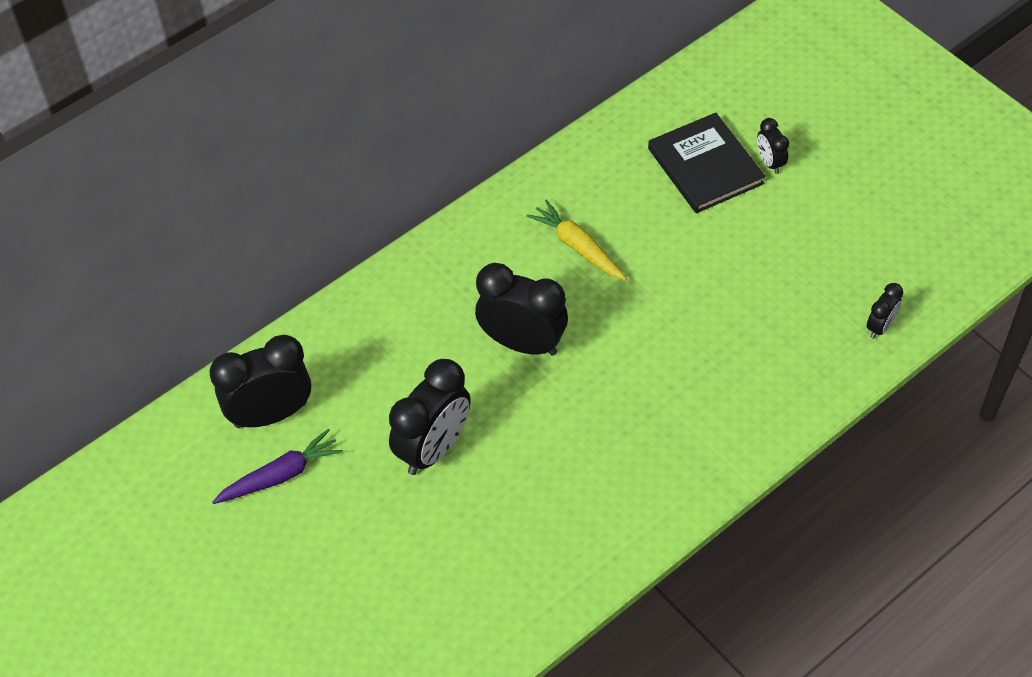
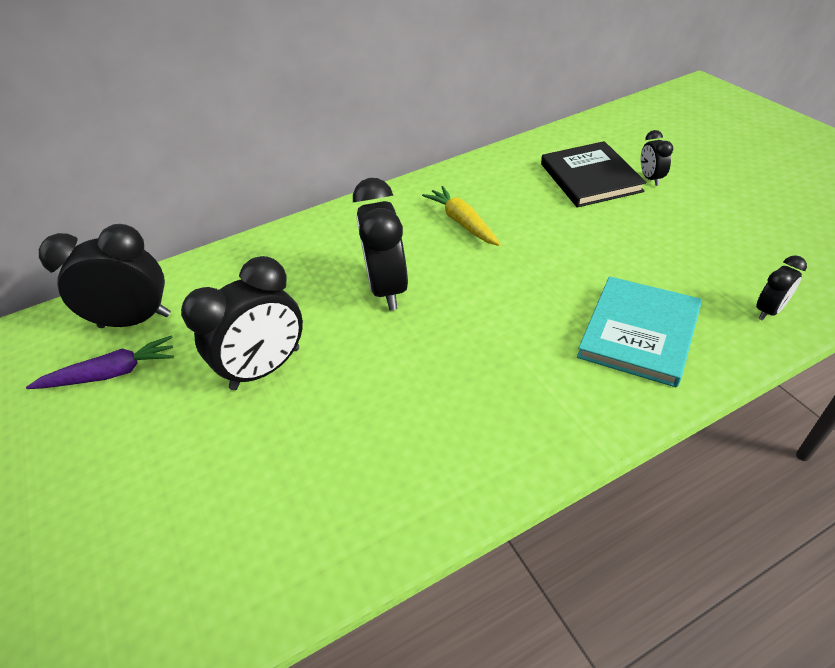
camera: 15 degrees right, 10 degrees down
black clock [475,263,568,356] -> black clock turned 135 degrees counterclockwise [353,178,408,310]
none -> turquoise book [577,276,702,387]

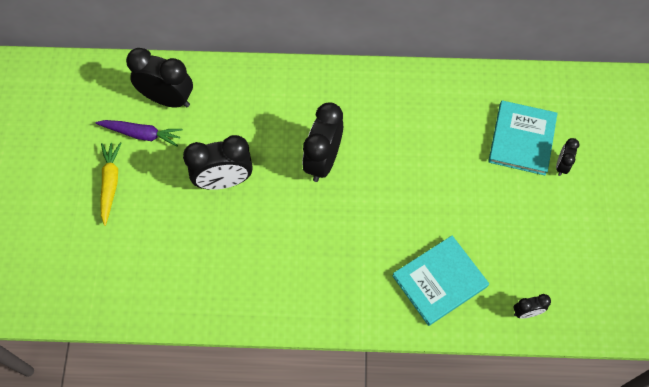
camera: 25 degrees right, 20 degrees up
yellow carrot [422,186,501,246] -> yellow carrot moved to [100,142,121,226]
black book [541,141,647,208] -> turquoise book [488,100,557,176]

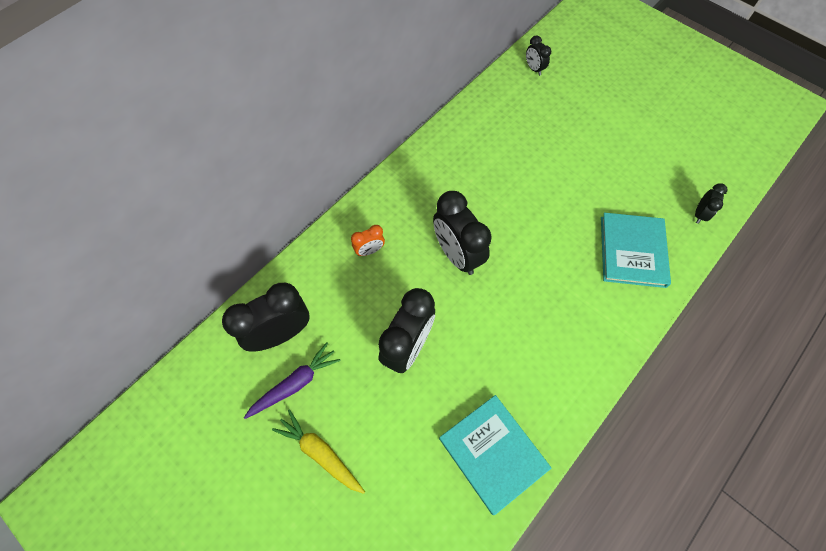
camera: 50 degrees left, 0 degrees up
turquoise book [488,100,557,176] -> turquoise book moved to [439,395,551,515]
black clock [556,138,580,176] -> black clock moved to [526,35,551,76]
none -> orange clock [351,225,385,256]

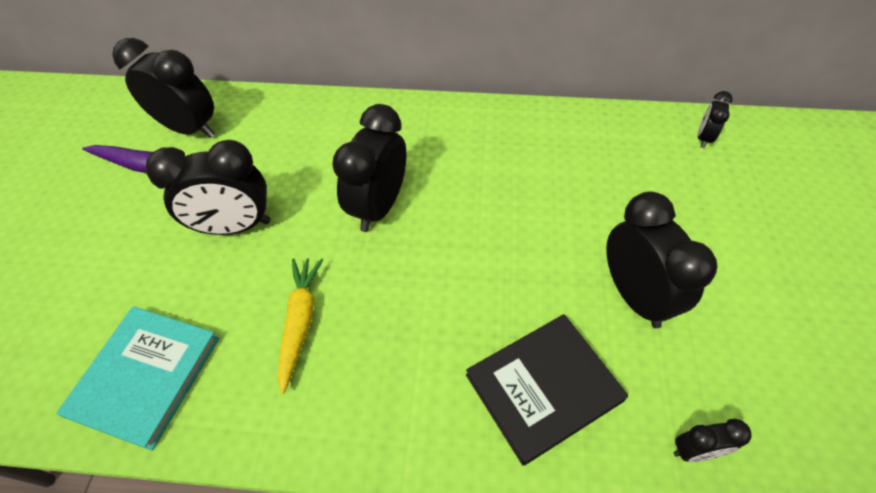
camera: 55 degrees right, 10 degrees down
yellow carrot [272,409,365,494] -> yellow carrot moved to [278,258,323,394]
orange clock [351,225,385,256] -> none
turquoise book [601,212,671,288] -> black book [466,314,628,465]
none -> black clock [606,191,718,328]

